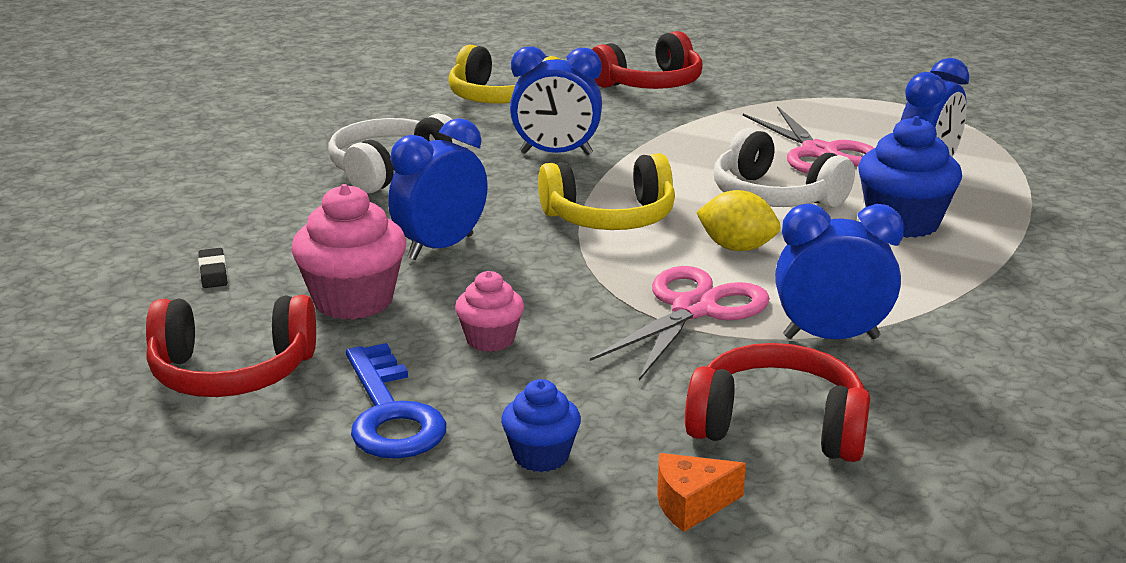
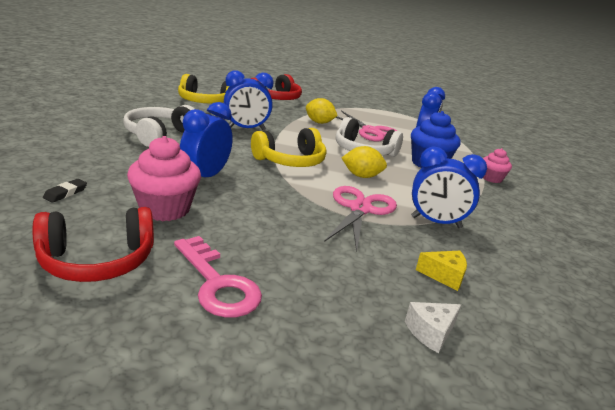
camera: 20 degrees left, 0 degrees up
black eraser [198,248,227,288] -> black eraser turned 60 degrees clockwise [43,179,87,203]
blue key [346,343,446,459] -> pink key [174,236,262,318]
pink cupcake [455,271,524,352] -> pink cupcake moved to [483,148,512,183]
blue cupcake [501,379,581,472] -> none
orange cheese [657,453,746,532] -> white cheese [405,302,461,353]
red headphones [685,343,870,462] -> yellow cheese [416,251,467,291]
blue clock [775,204,904,339] -> blue clock turned 150 degrees counterclockwise [411,146,487,228]
none -> yellow lemon [306,98,338,124]

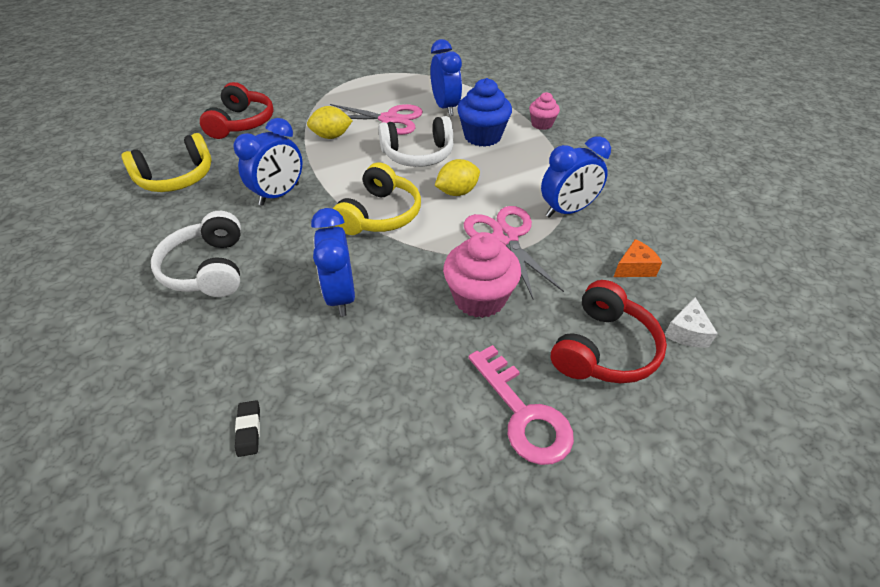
camera: 35 degrees left, 20 degrees up
red headphones [33,207,154,282] -> red headphones moved to [551,280,667,383]
pink cupcake [127,136,201,221] -> pink cupcake moved to [443,232,521,318]
pink key [174,236,262,318] -> pink key turned 45 degrees clockwise [468,345,574,465]
yellow cheese [416,251,467,291] -> orange cheese [614,239,662,277]

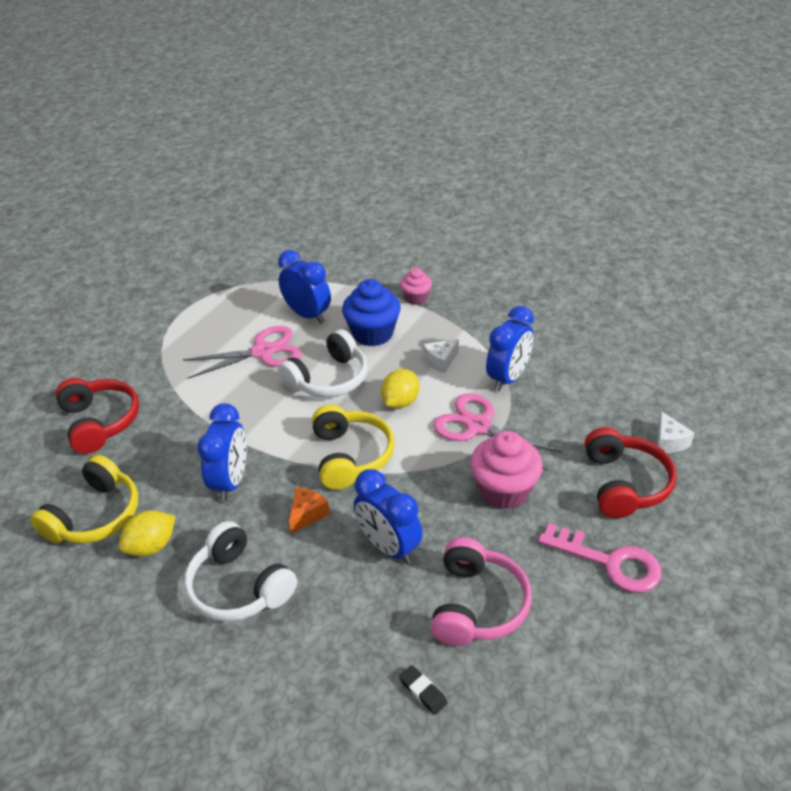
camera: 30 degrees left, 5 degrees down
yellow lemon [307,106,353,139] -> yellow lemon moved to [119,510,176,557]
orange cheese [614,239,662,277] -> orange cheese moved to [289,487,330,534]
none -> white cheese [423,339,459,373]
none -> pink headphones [431,537,532,646]

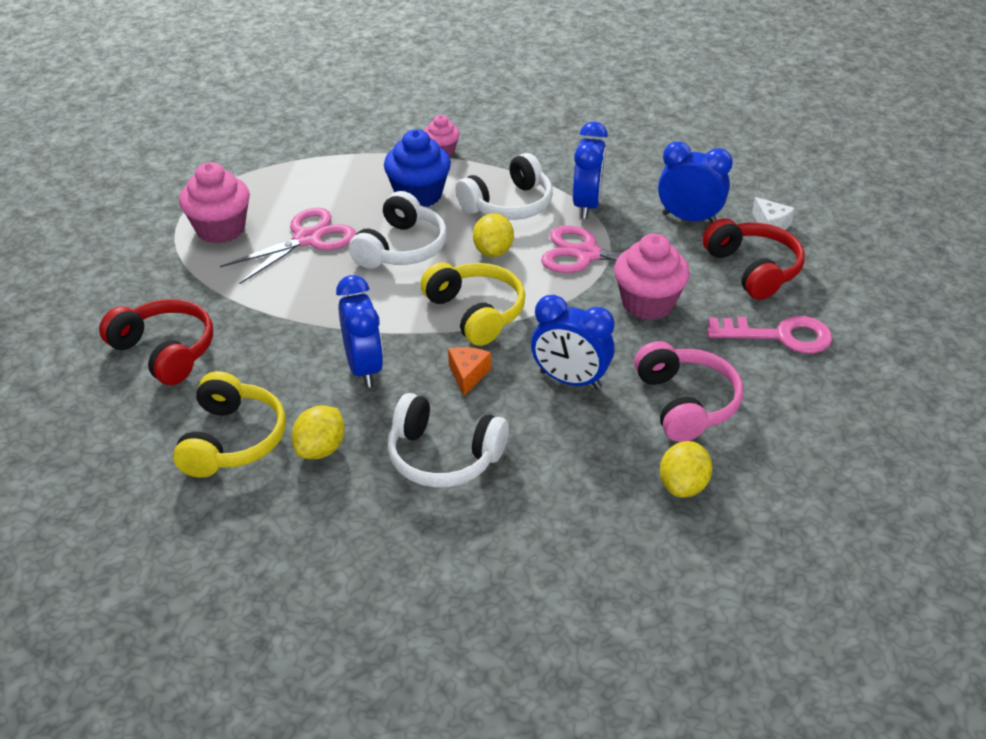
camera: 25 degrees left, 0 degrees up
blue clock [278,250,331,324] -> blue clock moved to [658,142,733,223]
black eraser [399,665,448,715] -> yellow lemon [660,441,712,498]
white cheese [423,339,459,373] -> white headphones [456,153,553,220]
none -> pink cupcake [179,162,250,244]

